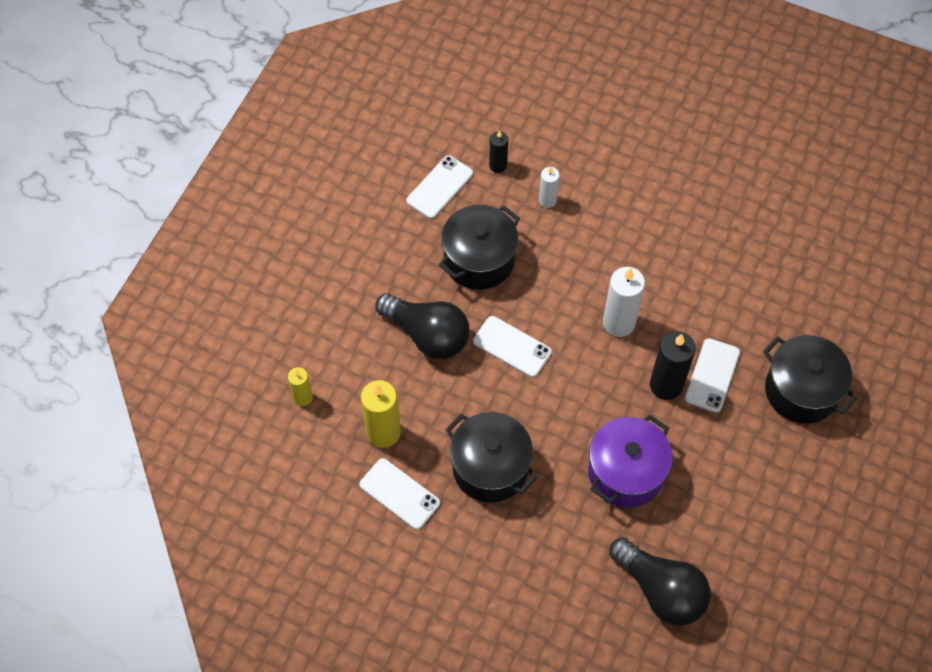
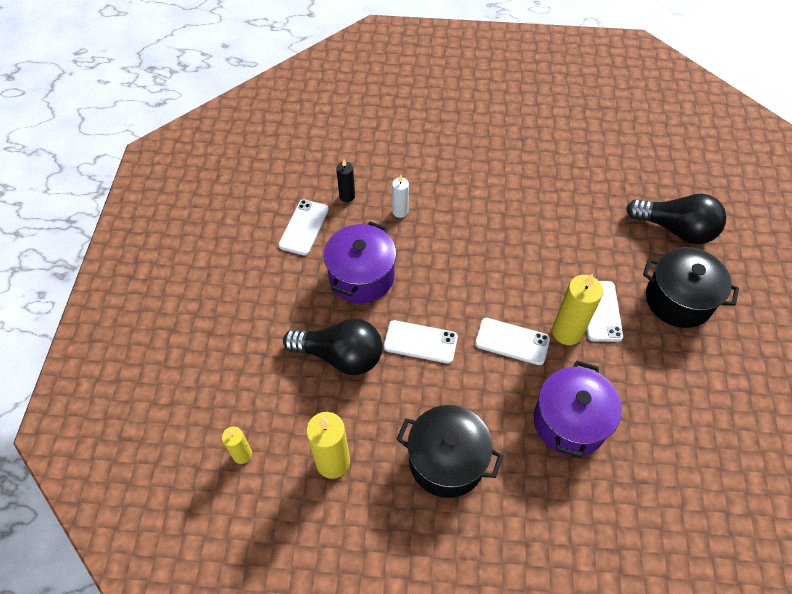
camera: 20 degrees left, 5 degrees down
white phone [359,458,440,530] -> white phone moved to [475,318,550,365]
black pot [439,205,520,290] -> purple pot [324,221,397,303]
white candle [603,267,645,337] -> none
black light bulb [609,537,711,625] -> black light bulb moved to [626,194,726,244]
black candle [650,331,696,400] -> yellow candle [552,274,603,345]

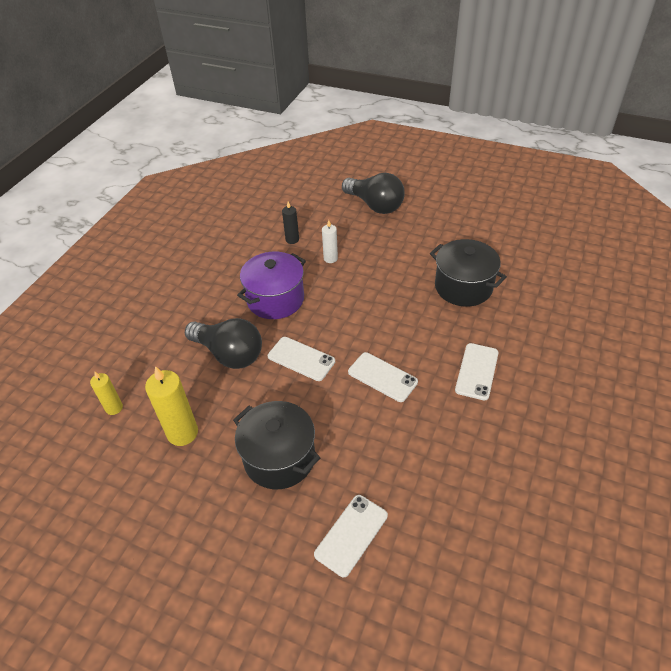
camera: 20 degrees right, 10 degrees down
white phone [278,199,329,255] -> white phone moved to [314,495,388,577]
purple pot [534,360,622,458] -> none
yellow candle [552,274,603,345] -> none
black light bulb [626,194,726,244] -> black light bulb moved to [342,173,405,214]
black pot [643,247,739,328] -> black pot moved to [430,239,507,307]

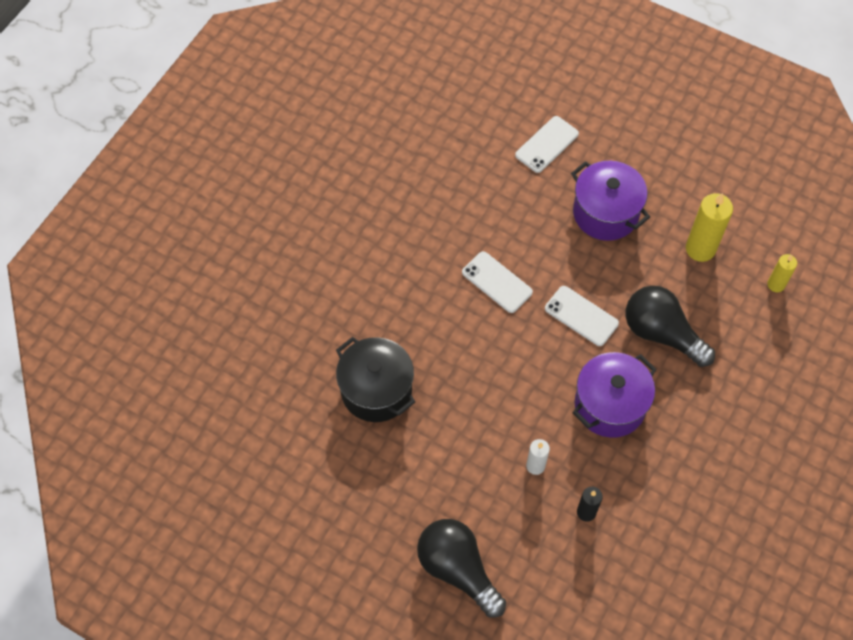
camera: 175 degrees left, 15 degrees up
black pot [233,401,320,489] -> purple pot [571,161,650,241]
white phone [455,343,499,400] -> none

